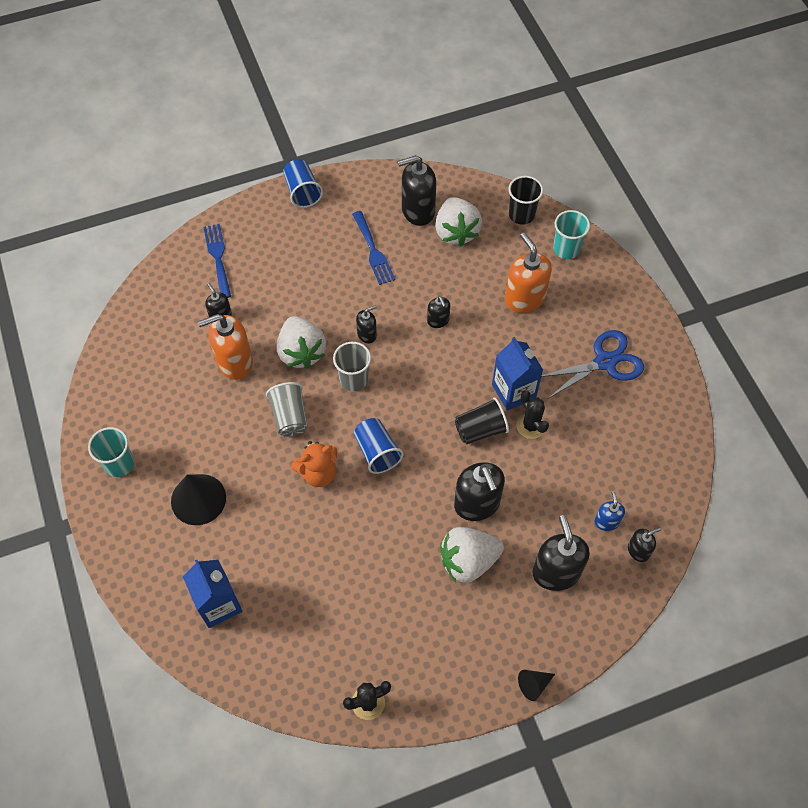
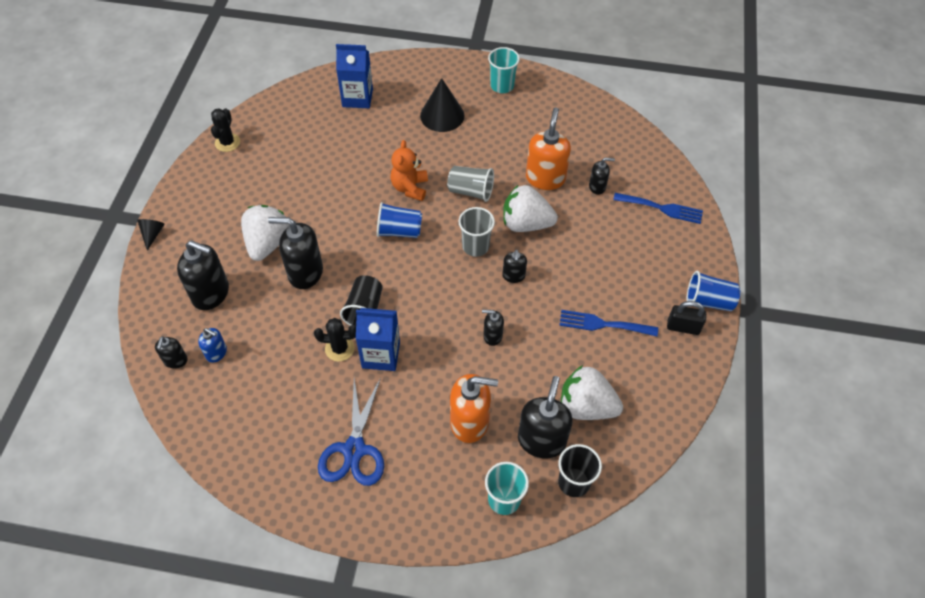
camera: 120 degrees right, 5 degrees down
black soap dispenser [398,155,436,226] -> black soap dispenser moved to [518,376,573,458]
none -> black padlock [667,301,706,335]

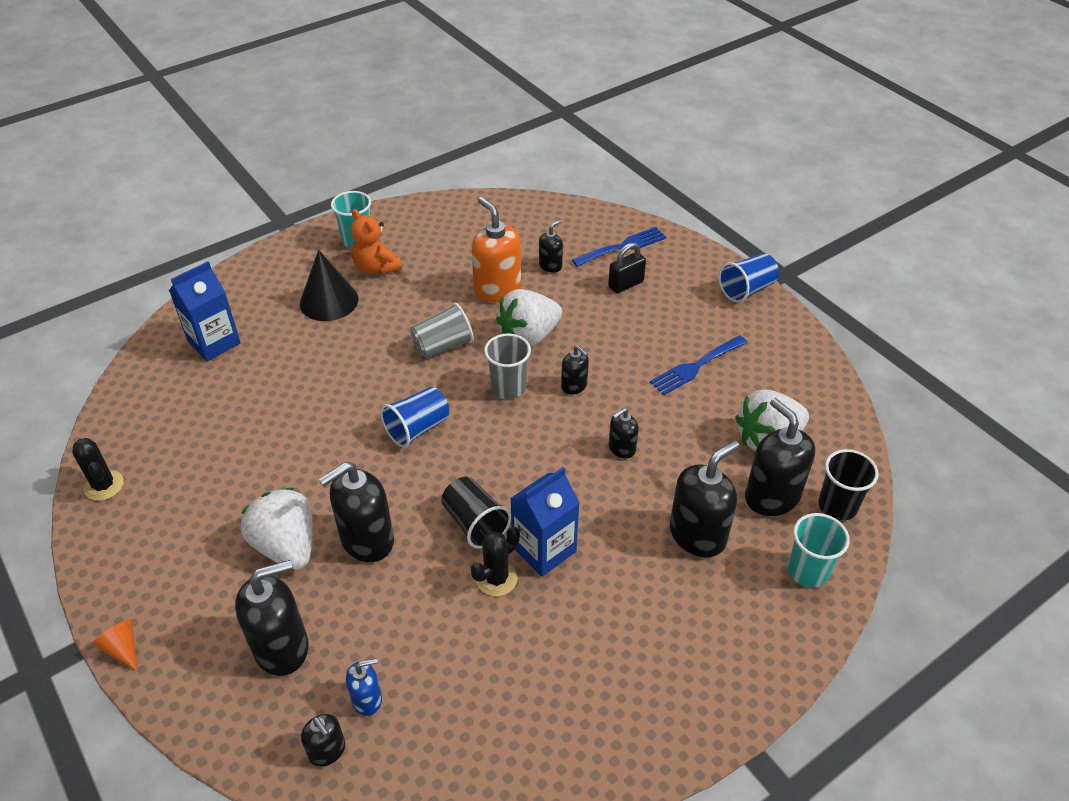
camera: 45 degrees left, 10 degrees down
black cone [137,219,165,251] -> orange cone [92,620,137,671]
blue scissors [318,378,384,486] -> none
orange teddy bear [391,140,428,201] -> orange teddy bear moved to [351,209,402,275]
orange soap dispenser [450,374,498,443] -> black soap dispenser [670,441,739,557]
black padlock [667,301,706,335] -> black padlock moved to [608,242,646,293]

